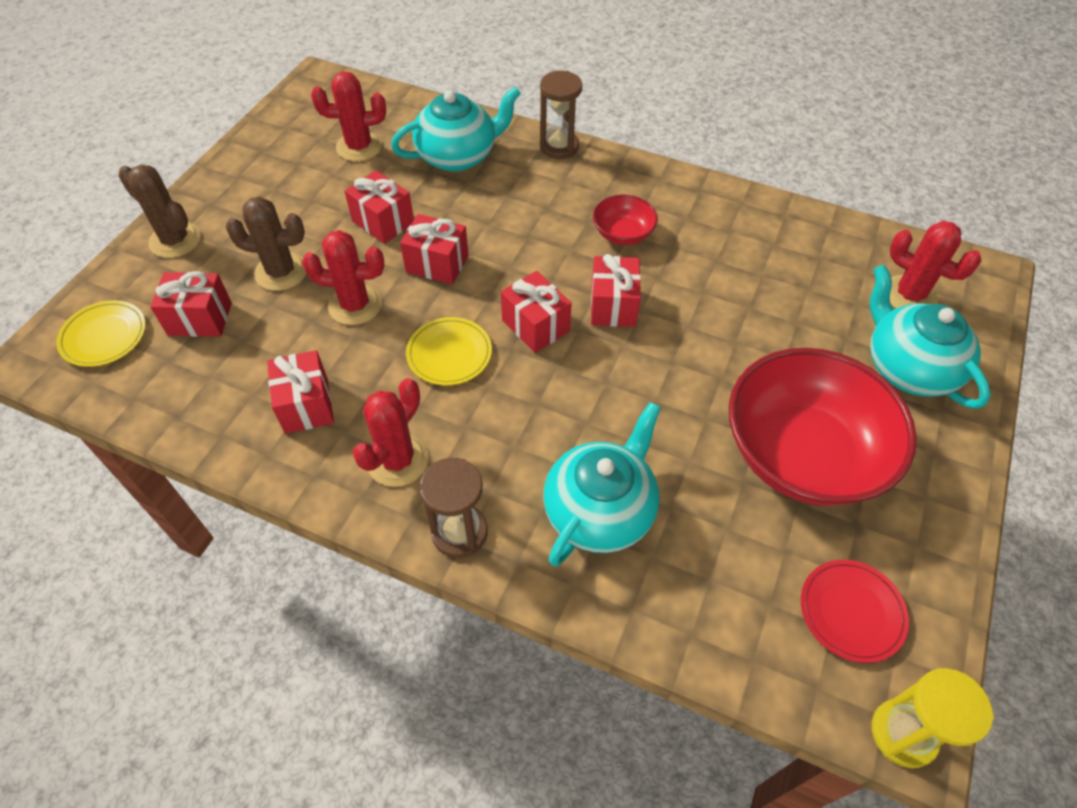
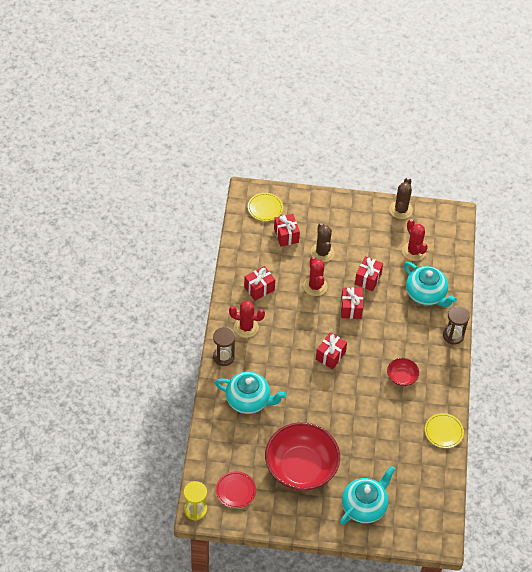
camera: 70 degrees right, 0 degrees up
brown cactus [118,165,201,258] -> brown cactus moved to [390,177,413,219]
yellow plate [406,317,492,385] -> yellow plate moved to [425,413,464,448]
red gift [591,254,641,327] -> none
red cactus [890,221,981,309] -> none

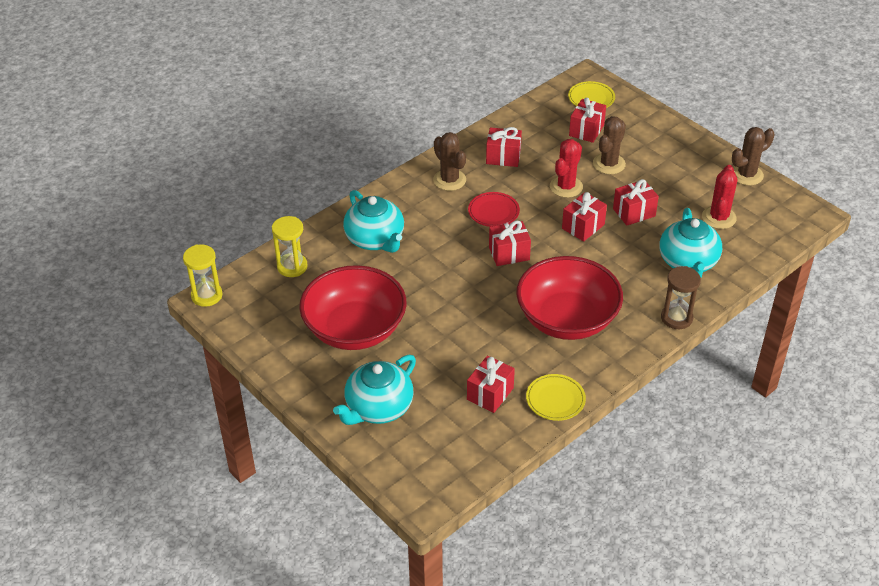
camera: 45 degrees right, 10 degrees down
brown hourglass [213,327,235,366] -> none
red plate [216,471,256,508] -> red plate moved to [468,192,520,227]
red cactus [229,300,265,338] -> brown cactus [433,132,466,191]
turquoise teapot [340,466,395,525] -> turquoise teapot turned 135 degrees clockwise [333,355,416,425]
red bowl [387,358,419,386] -> red bowl [516,256,623,340], size x2.22
none -> yellow hourglass [272,216,308,277]
none -> red gift [467,355,515,413]

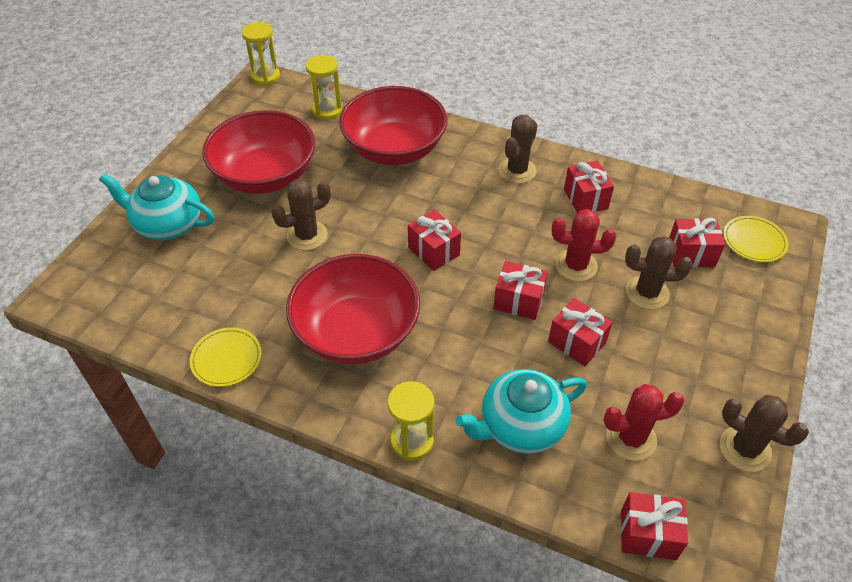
camera: 65 degrees right, 5 degrees up
turquoise teapot [343,190,404,253] -> red bowl [339,86,447,165]
red gift [467,355,515,413] -> red gift moved to [621,492,688,560]
red plate [468,192,520,227] -> none
brown hourglass [661,266,701,329] -> yellow hourglass [388,381,434,461]
none -> brown cactus [272,179,331,250]

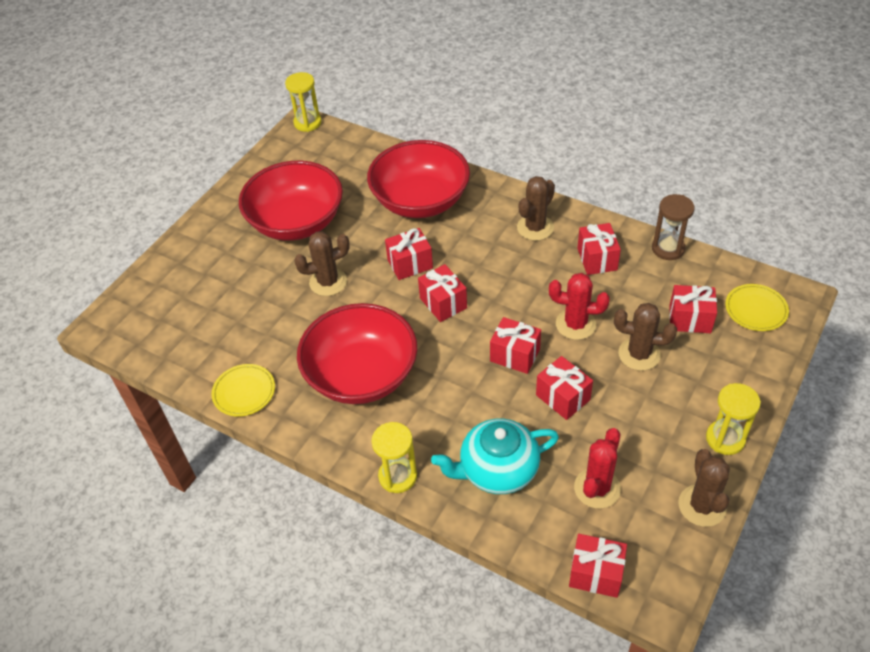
camera: 10 degrees right, 0 degrees up
turquoise teapot [99,174,214,240] -> none
yellow hourglass [306,55,342,120] -> yellow hourglass moved to [706,383,761,455]
red cactus [603,384,685,461] -> red cactus turned 60 degrees counterclockwise [574,428,621,509]
brown cactus [720,395,809,472] -> brown cactus turned 45 degrees clockwise [678,449,730,527]
none -> red gift [385,228,433,280]
none -> brown hourglass [652,194,695,260]

